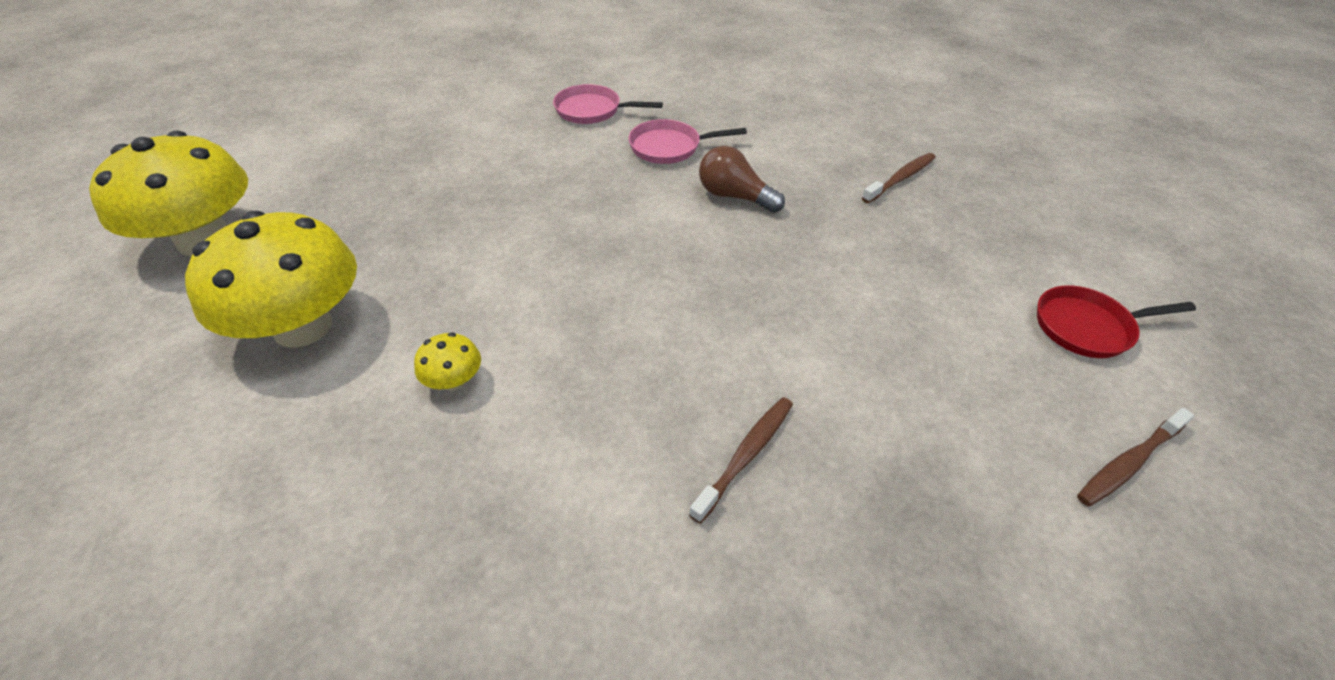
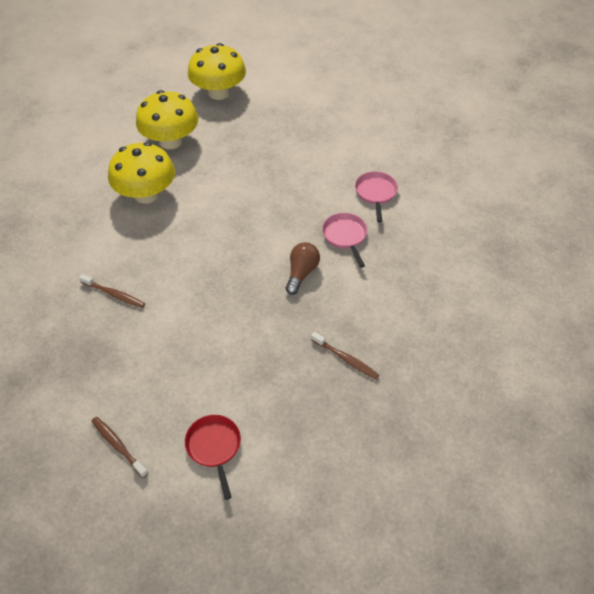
camera: 80 degrees right, 5 degrees up
yellow mushroom [414,332,481,391] -> yellow mushroom [108,142,175,204], size x2.41

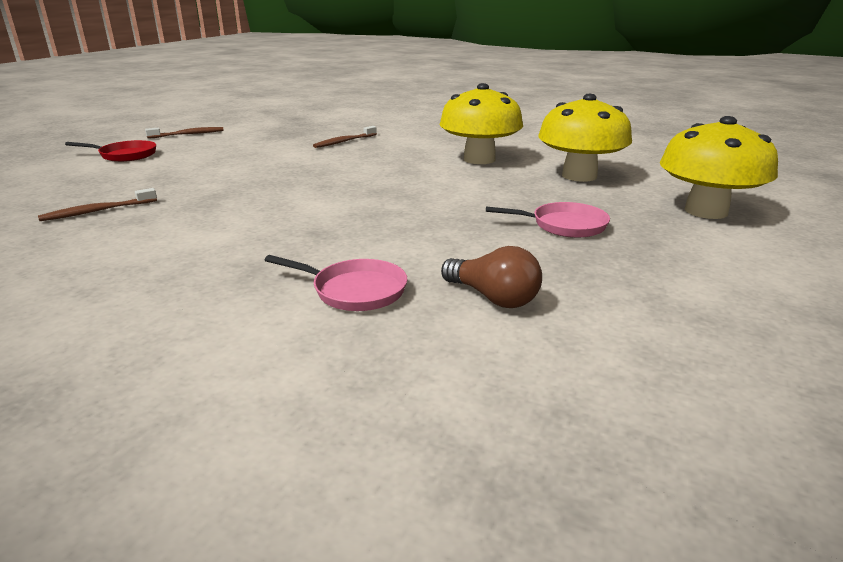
camera: 110 degrees right, 25 degrees down
brown light bulb [285,242,320,295] -> brown light bulb moved to [441,246,542,308]
pink pan [322,213,367,268] -> pink pan moved to [486,202,610,238]

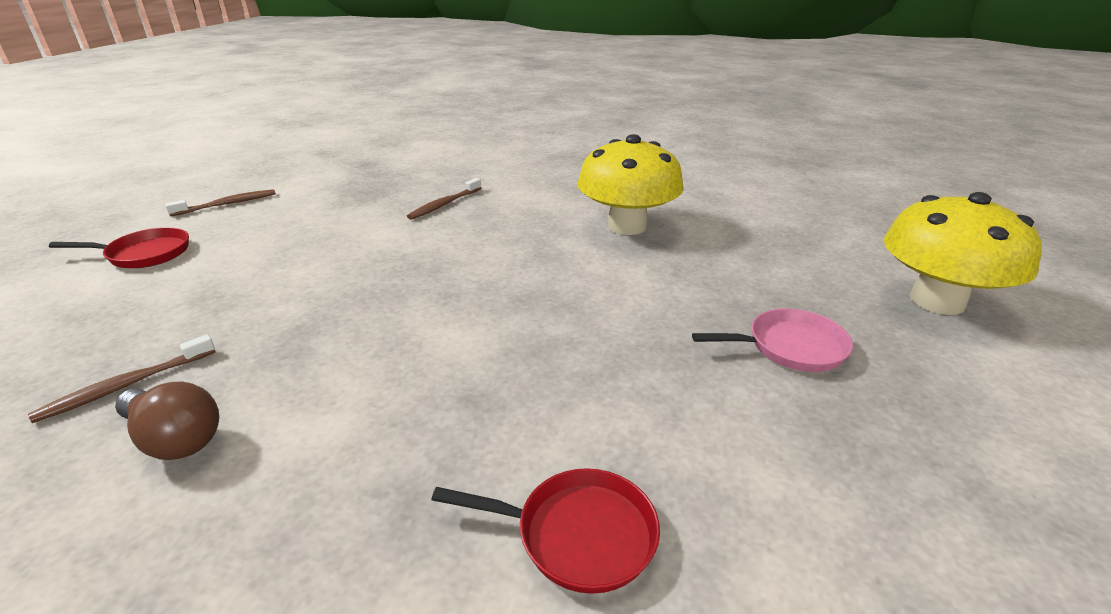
camera: 10 degrees left, 5 degrees up
pink pan [265,255,408,311] -> red pan [431,468,660,594]
brown light bulb [441,246,542,308] -> brown light bulb moved to [115,381,219,460]
yellow mushroom [538,94,632,182] -> none

